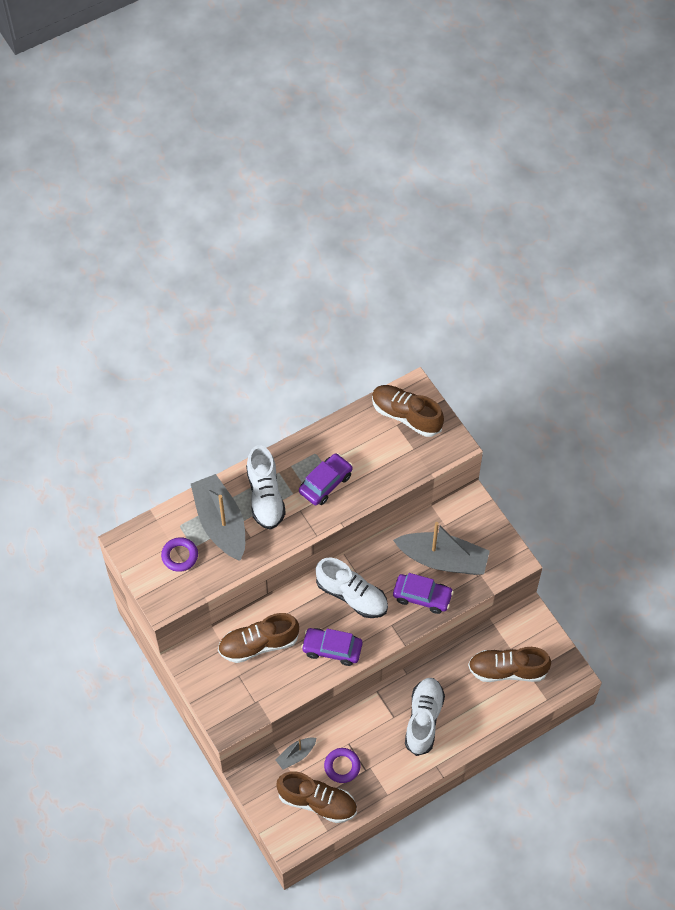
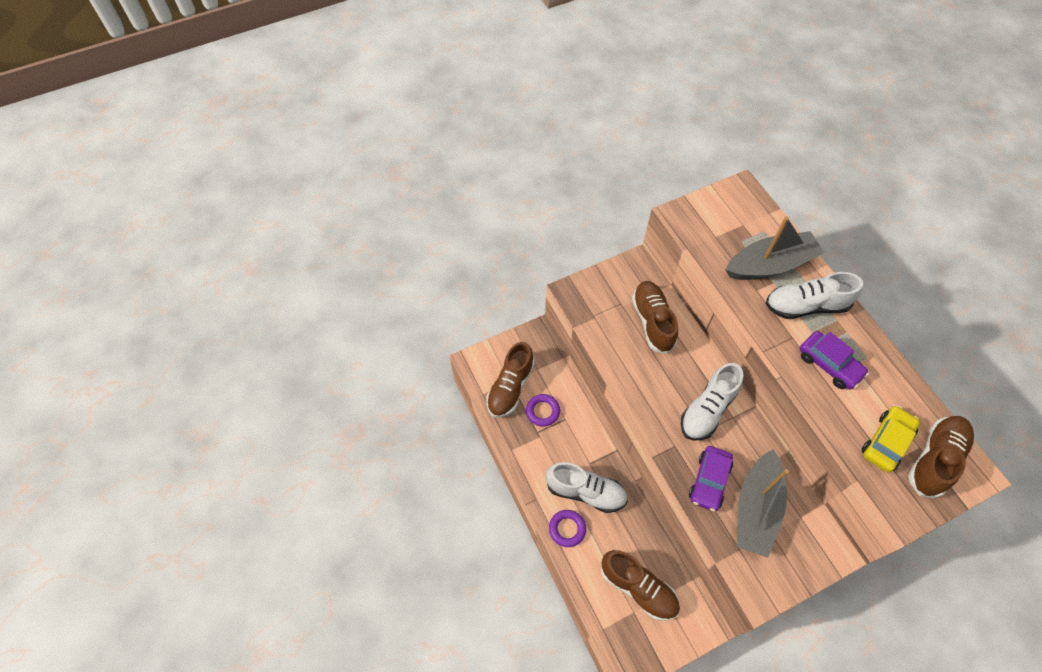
camera: 95 degrees right, 0 degrees up
purple ring [161,537,198,572] -> purple ring moved to [549,510,586,547]
grey boat [276,737,316,769] -> none
purple car [301,628,362,666] -> none
brown shoe [468,647,551,682] -> brown shoe turned 120 degrees clockwise [601,550,680,621]
none -> yellow car [861,406,920,473]

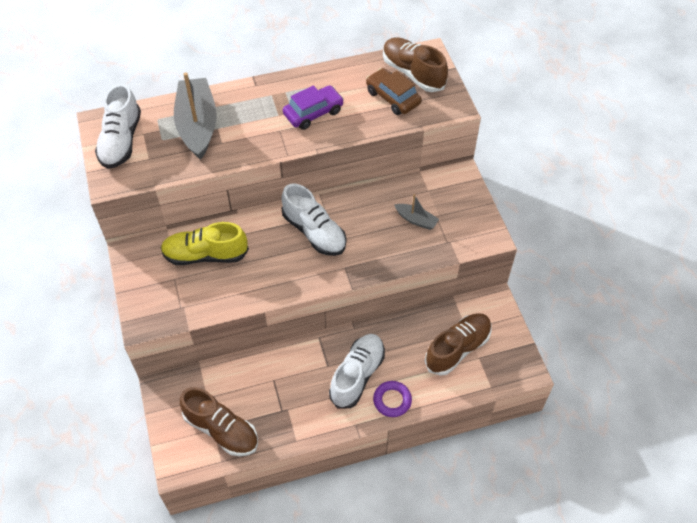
camera: 80 degrees left, 5 degrees down
purple ring [526,394,560,427] -> none
brown shoe [632,281,678,354] -> yellow shoe [160,222,249,265]
purple car [689,446,733,512] -> none
grey boat [737,449,789,558] -> grey boat [394,194,439,230], size x0.48
white shoe [766,272,863,319] -> white shoe moved to [95,84,141,169]
yellow car [861,406,920,473] -> brown car [366,68,422,115]

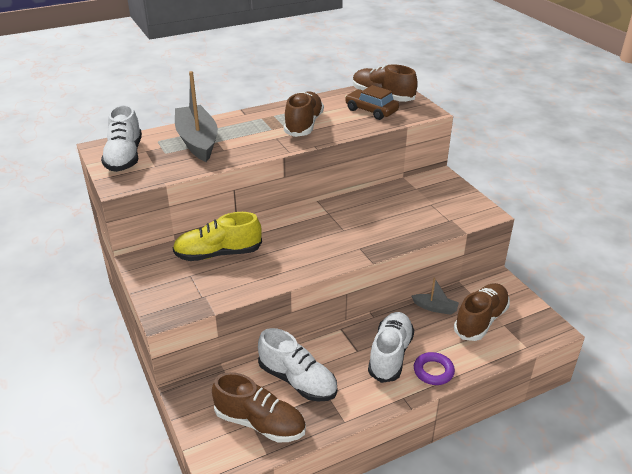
camera: 10 degrees left, 20 degrees down
white shoe [281,183,346,256] -> white shoe moved to [258,328,337,401]
purple car [283,85,344,130] -> brown shoe [284,91,324,137]
grey boat [394,194,439,230] -> grey boat moved to [411,278,459,315]

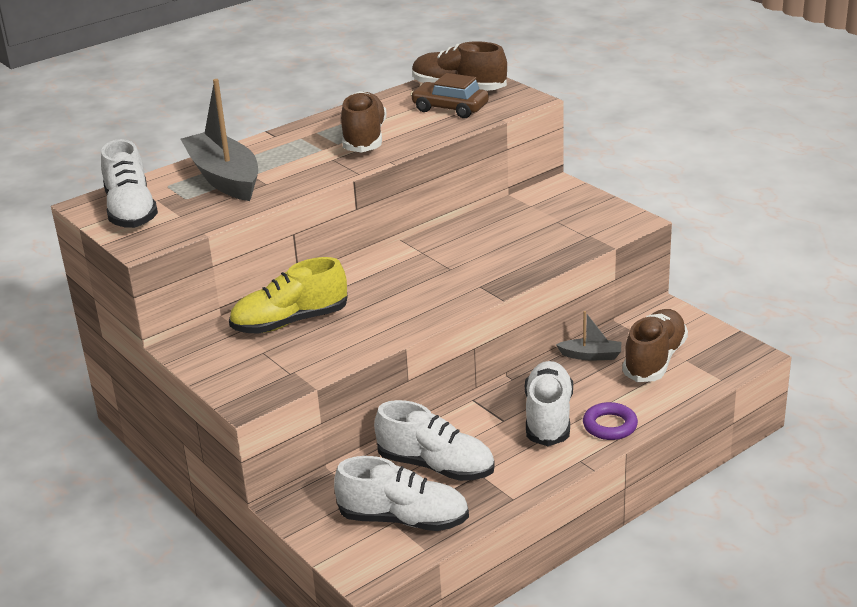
camera: 10 degrees left, 5 degrees down
brown shoe [212,372,306,442] -> white shoe [334,456,469,531]

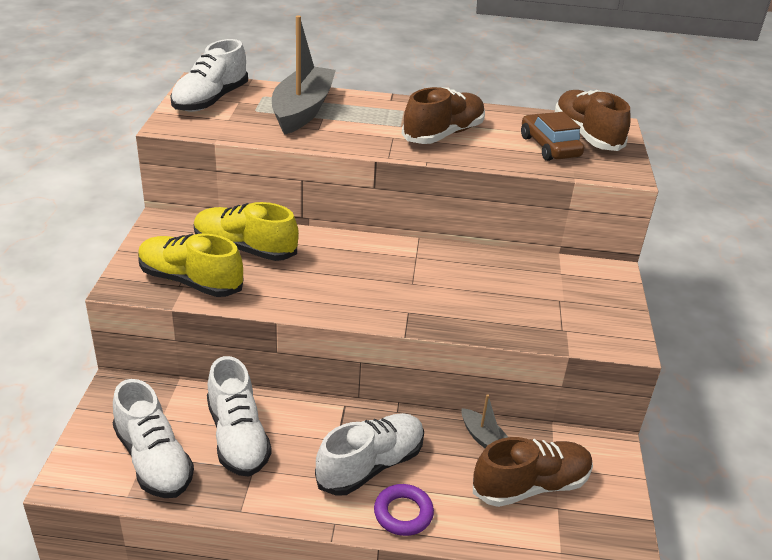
camera: 40 degrees right, 5 degrees up
none -> yellow shoe [138,233,243,297]

